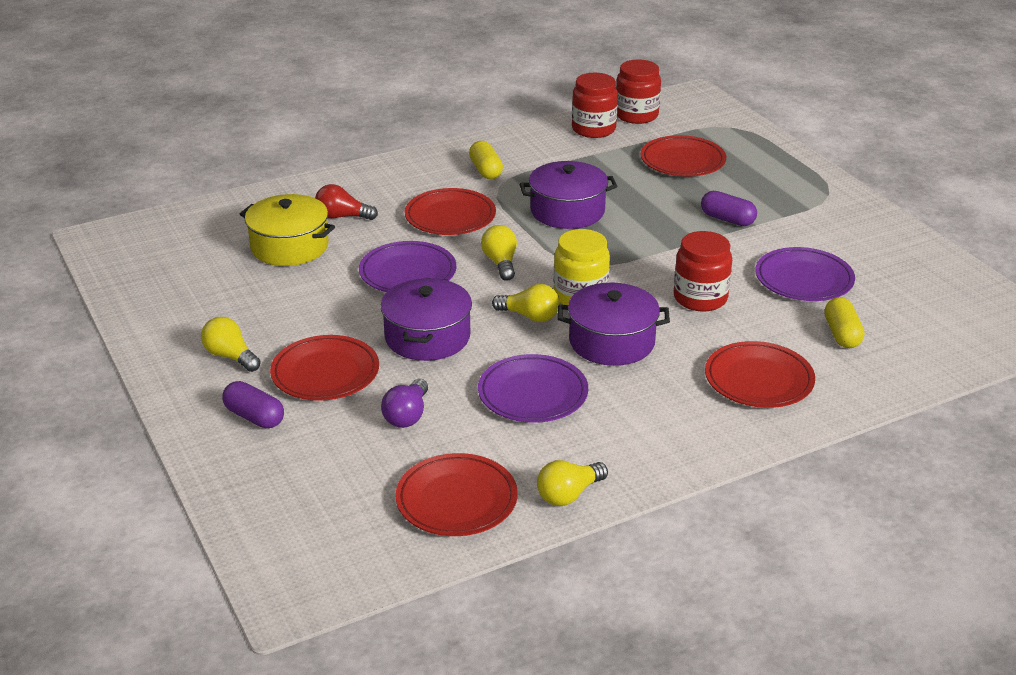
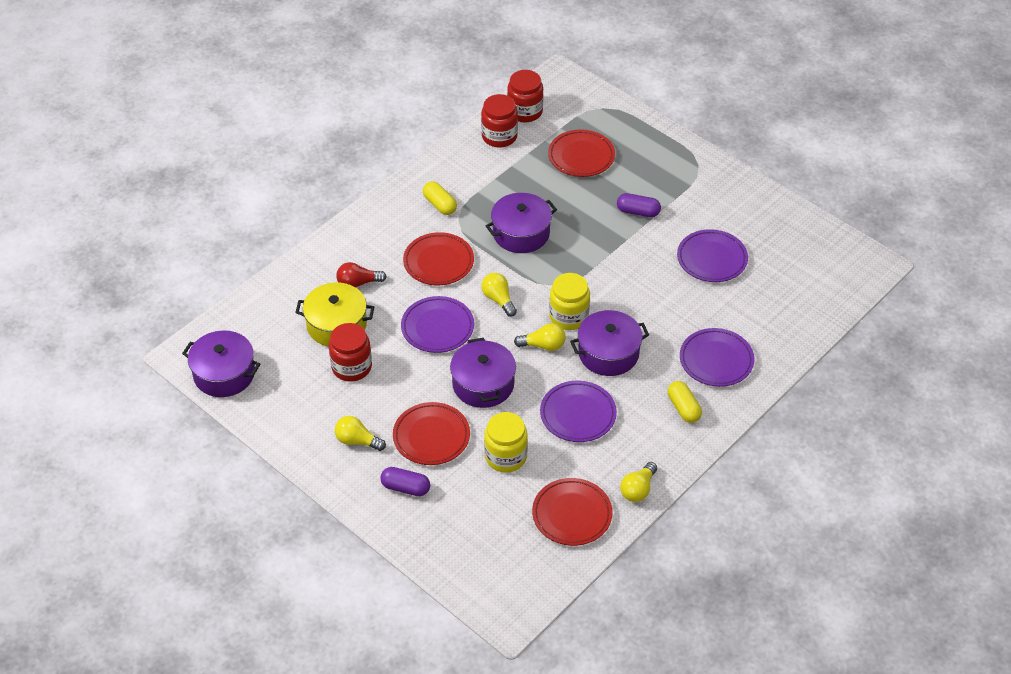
camera: 20 degrees left, 15 degrees up
purple light bulb [381,379,428,428] -> yellow jar [484,412,528,473]
red jar [674,231,732,312] -> red jar moved to [329,323,372,382]
red plate [705,341,815,408] -> purple plate [680,328,754,387]
yellow capsule [824,297,864,348] -> yellow capsule moved to [668,381,702,423]
none -> purple pot [182,330,260,397]

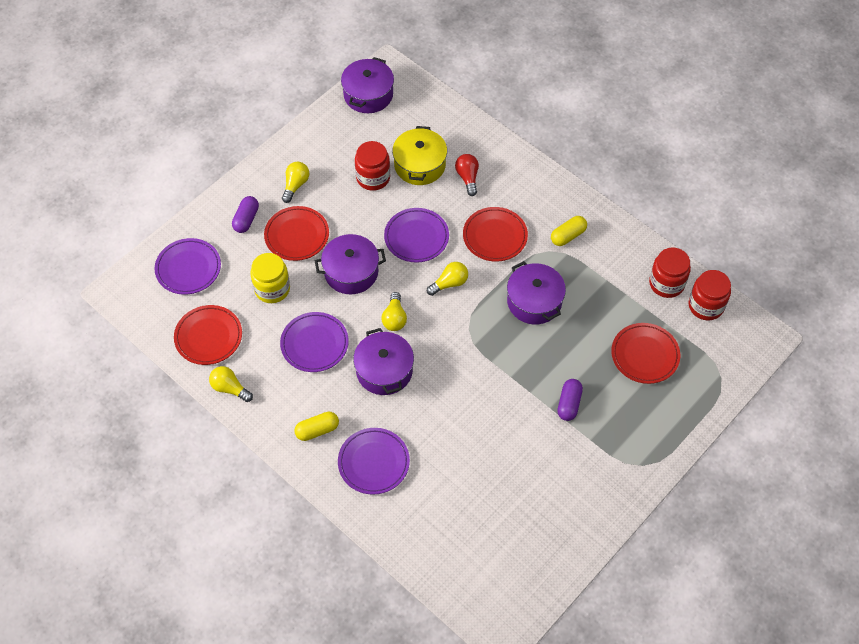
camera: 90 degrees right, 10 degrees up
yellow jar [549,273,590,330] -> none
purple plate [677,229,748,282] -> purple plate moved to [155,238,221,295]

